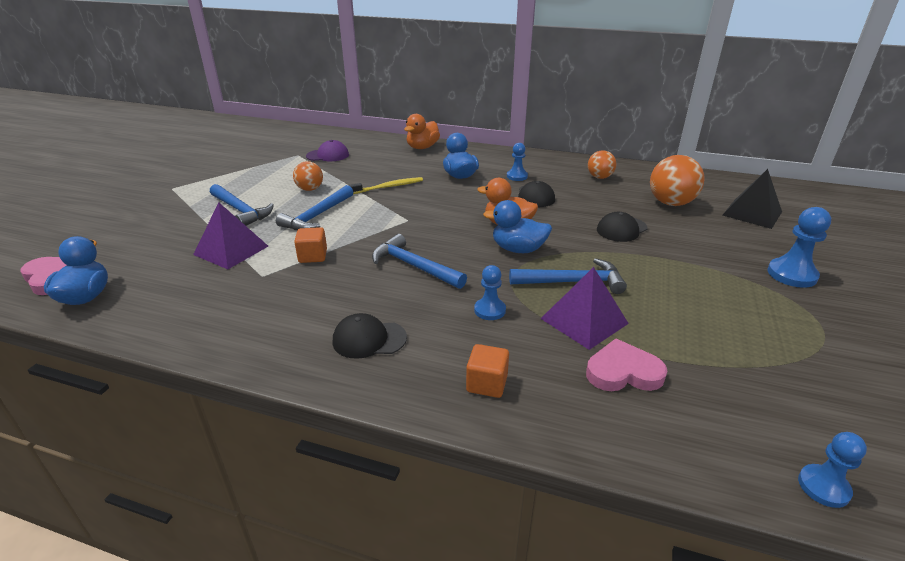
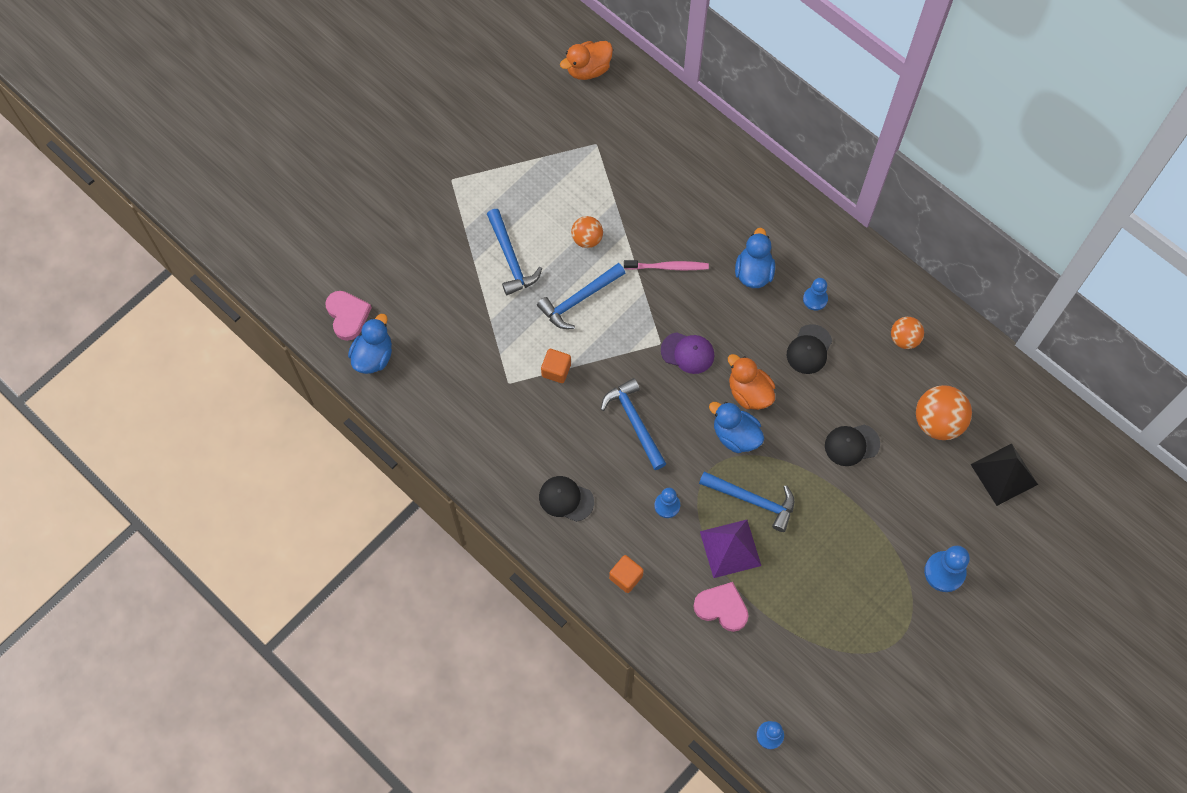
camera: 25 degrees right, 35 degrees up
purple pyramid [193,202,268,269] -> none
purple cap [306,140,349,161] -> purple cap moved to [661,332,714,374]
yellow toothbrush [349,177,423,194] -> pink toothbrush [624,260,709,270]
orange duck [404,114,440,149] -> orange duck moved to [560,41,613,80]

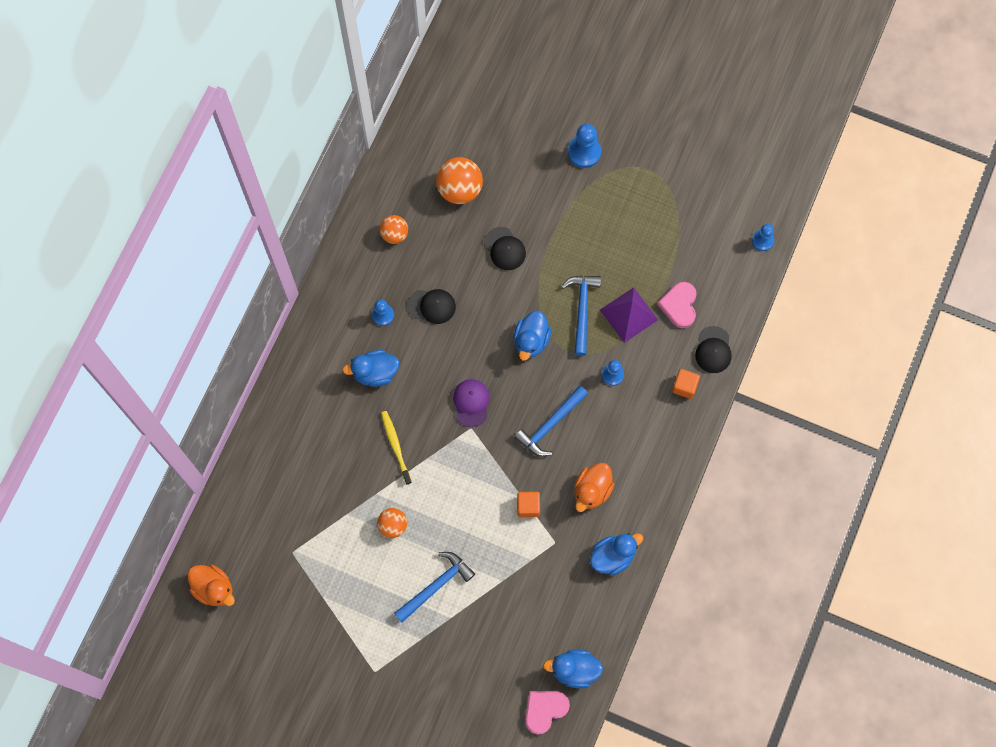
camera: 110 degrees left, 5 degrees up
blue hammer [537,263,625,329] -> none
black cap [539,476,594,522] -> black cap moved to [695,326,732,373]
pink toothbrush [624,260,709,270] -> yellow toothbrush [381,411,412,485]
orange duck [728,354,775,410] -> orange duck moved to [574,462,615,512]
black pyramid [970,443,1038,506] -> none
none -> blue duck [590,533,643,576]

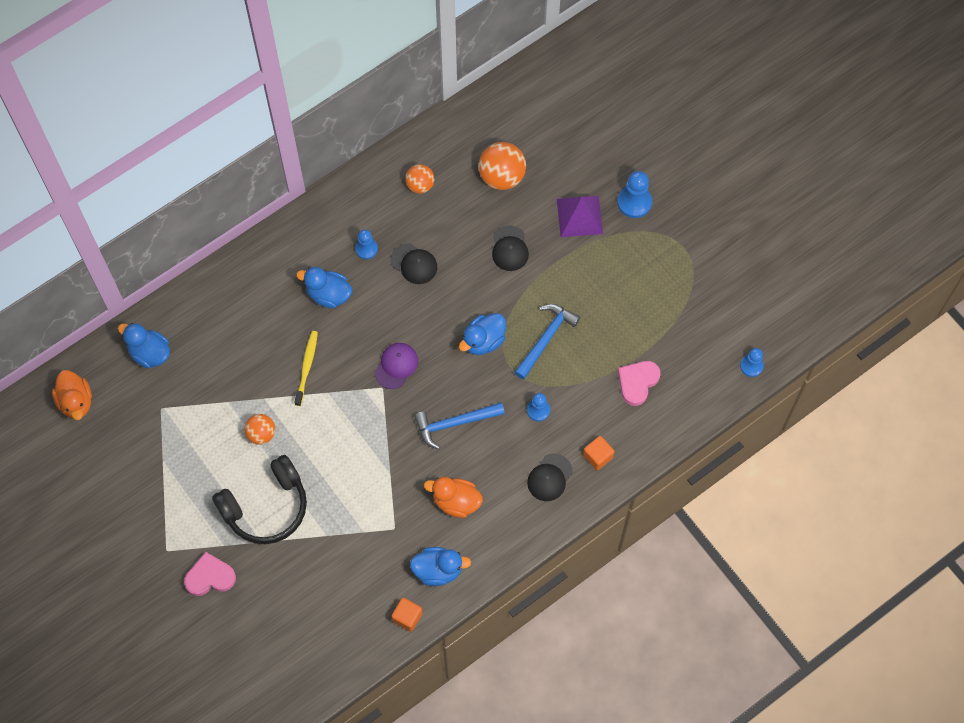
camera: 30 degrees right, 5 degrees down
blue hammer [394,552,475,622] -> black headphones [212,455,307,544]
orange cube [517,492,540,517] -> orange cube moved to [391,598,423,632]
pink heart [525,691,570,735] -> pink heart moved to [184,552,236,596]
blue duck [543,650,603,688] -> blue duck moved to [118,323,170,368]
orange duck [574,462,615,512] -> orange duck turned 45 degrees clockwise [424,477,483,518]
purple pyramid [600,287,658,343] -> purple pyramid moved to [557,196,603,237]
black cap [695,326,732,373] -> black cap moved to [527,453,573,501]

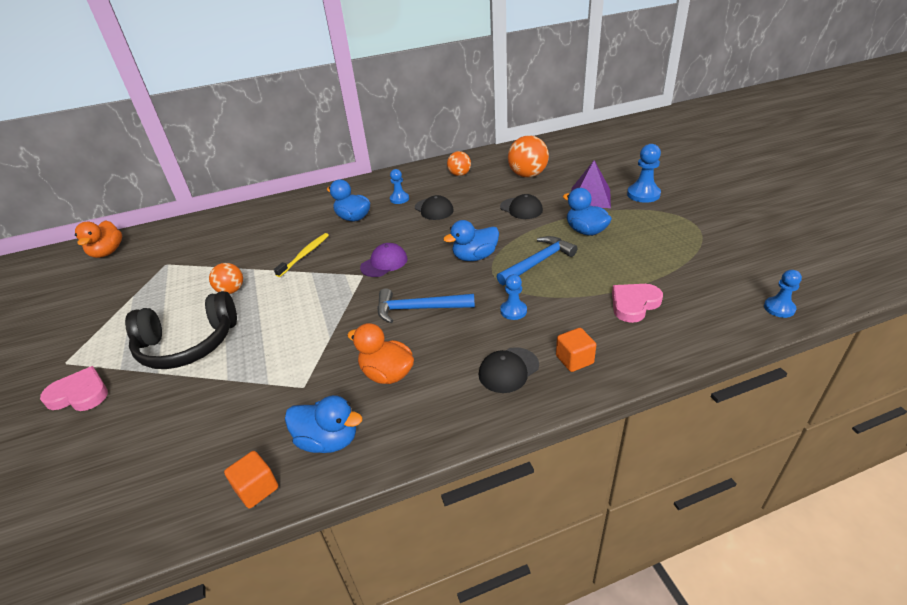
camera: 20 degrees right, 30 degrees down
blue duck [118,323,170,368] -> blue duck moved to [563,188,612,236]
black cap [492,225,529,271] -> black cap turned 60 degrees counterclockwise [500,194,543,219]

